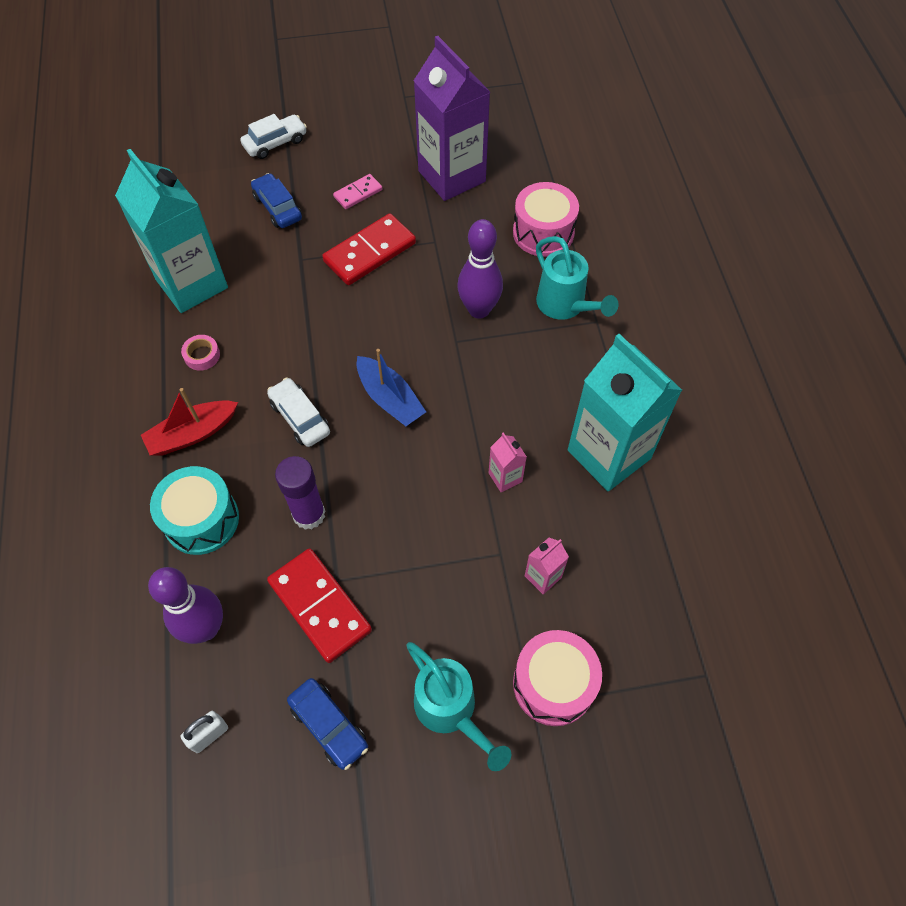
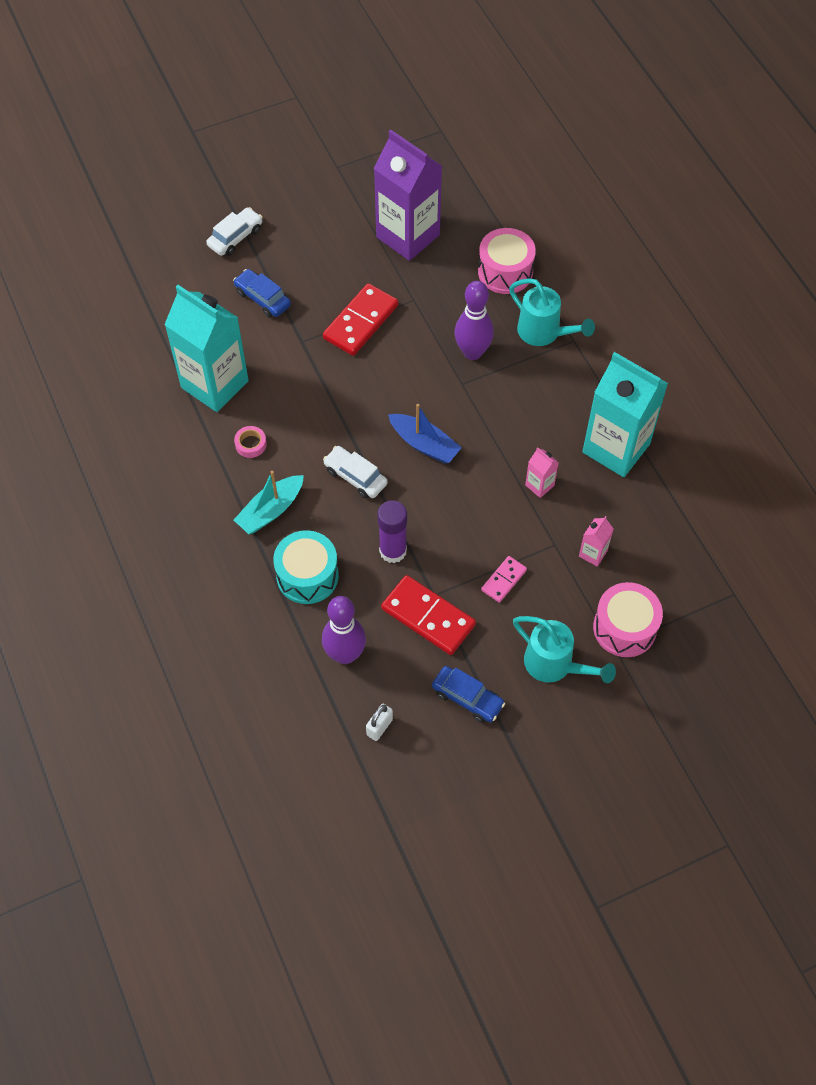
camera: 15 degrees left, 0 degrees up
red boat [141,388,238,455] -> turquoise boat [234,471,304,534]
pink domino [333,174,382,209] -> pink domino moved to [481,556,527,603]

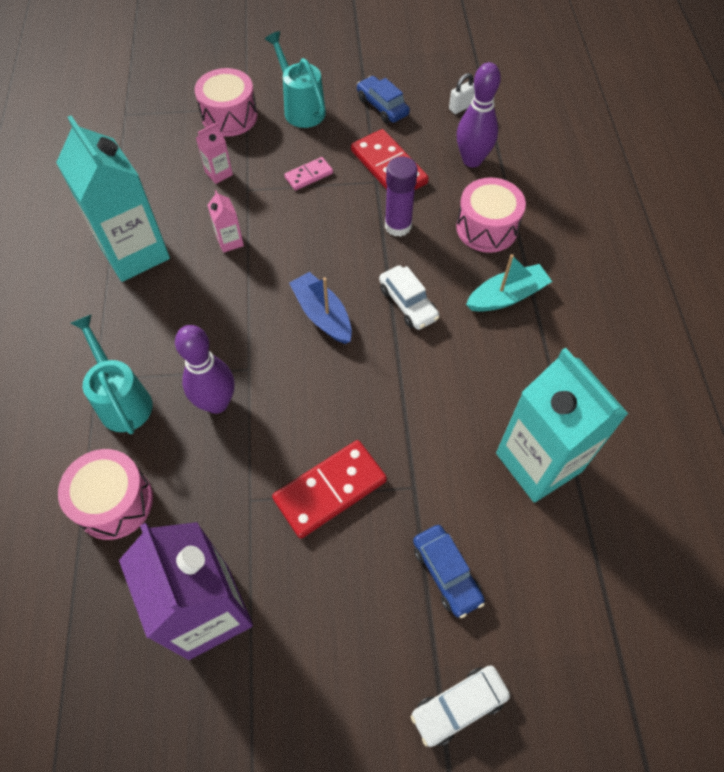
camera: 160 degrees left, 0 degrees up
pink tape [234,426,267,458] -> none
turquoise drum [273,530,339,604] -> pink drum [456,177,526,253]

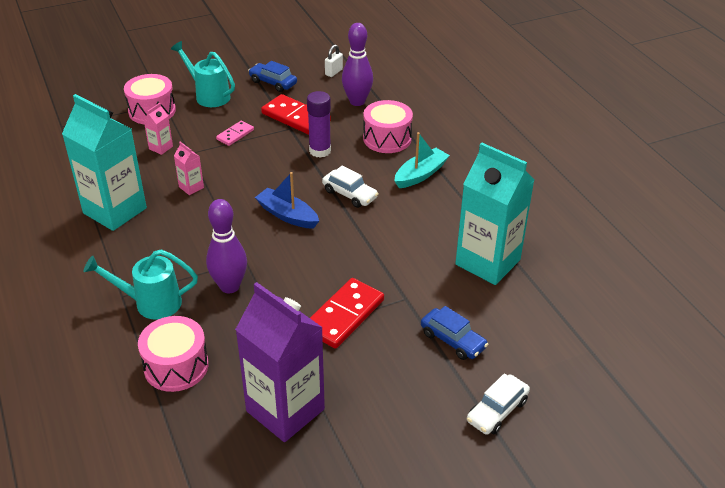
camera: 20 degrees left, 20 degrees down
turquoise watering can [71,314,153,434] -> turquoise watering can turned 45 degrees counterclockwise [84,249,198,320]

